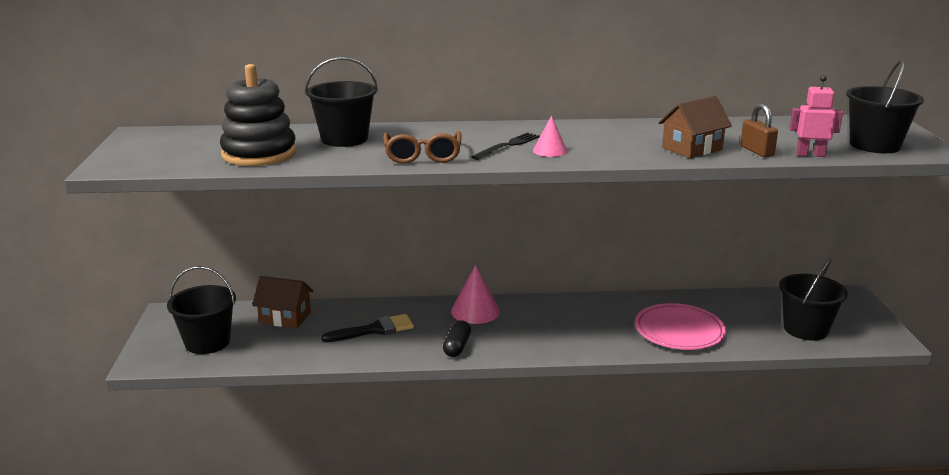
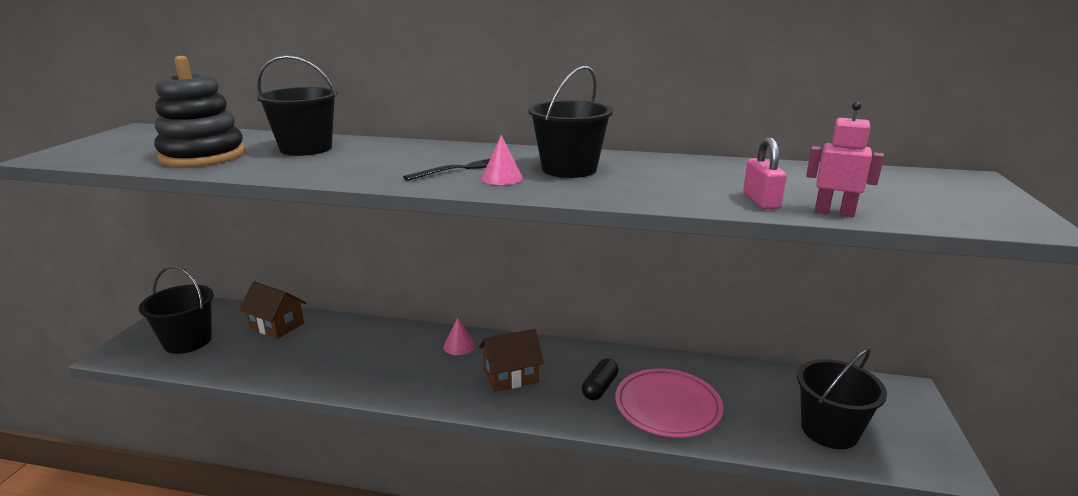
camera: 15 degrees right, 0 degrees up
black brush [321,314,414,342] -> none
brown glasses [383,131,461,164] -> none
black capsule [443,320,471,357] -> black capsule moved to [582,358,618,400]
pink cone [451,265,500,324] -> pink cone [443,317,475,355], size x0.61
brown house [658,96,732,158] -> brown house moved to [479,329,544,392]
brown padlock [740,104,778,157] -> pink padlock [743,138,787,209]
black bucket [846,59,924,153] -> black bucket moved to [528,66,613,178]

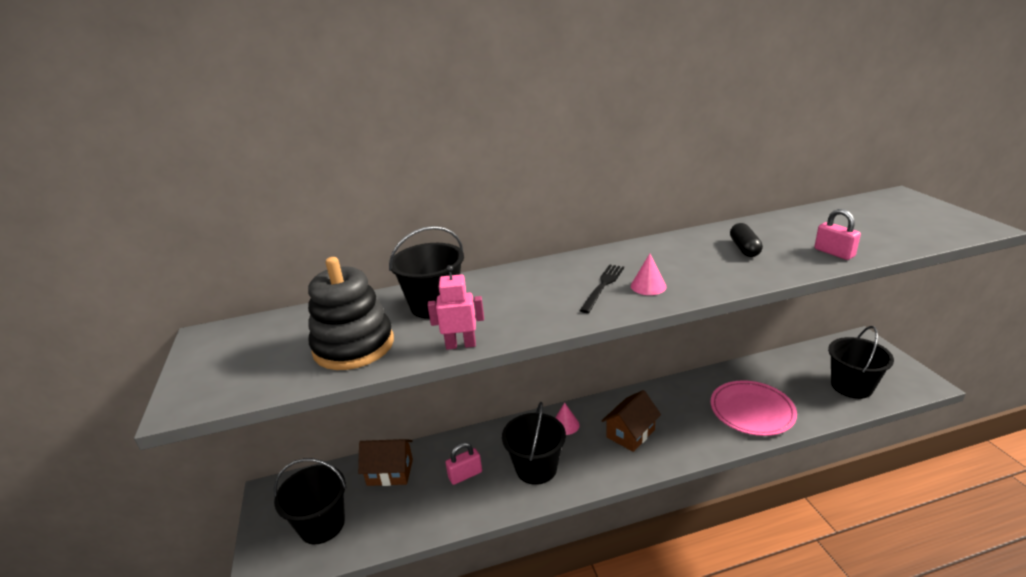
camera: 25 degrees left, 5 degrees up
black bucket [528,66,613,178] -> black bucket moved to [502,402,566,485]
black capsule [582,358,618,400] -> black capsule moved to [730,223,763,257]
pink robot [806,102,884,217] -> pink robot moved to [427,265,484,350]
none -> pink padlock [445,443,482,485]

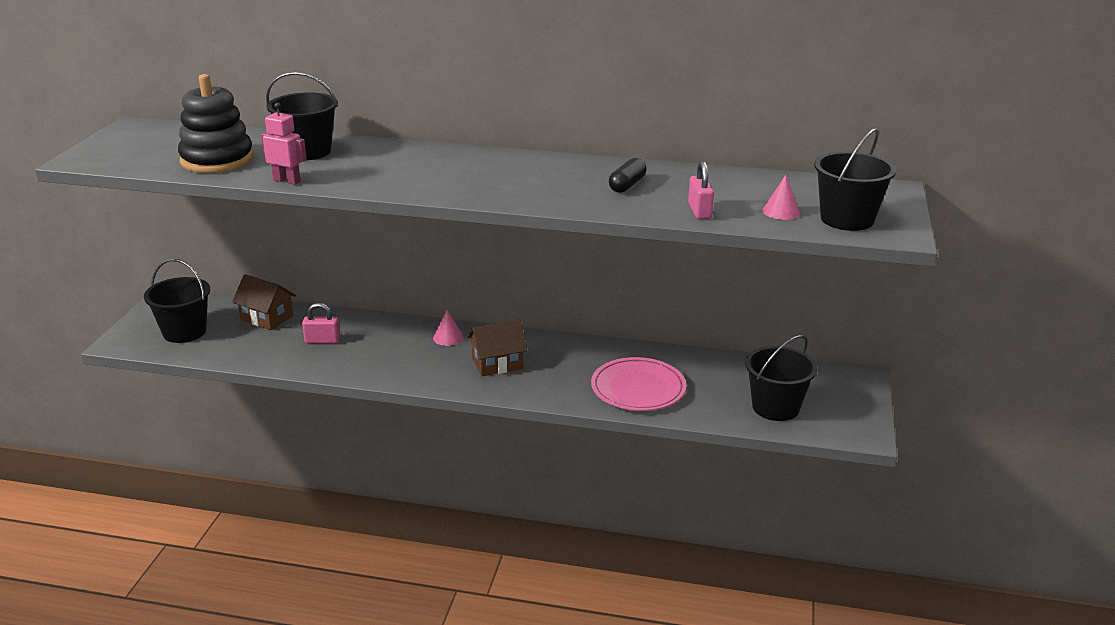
camera: 25 degrees right, 0 degrees up
black bucket [502,402,566,485] -> black bucket moved to [814,128,896,231]
black fork [579,265,624,313] -> none
pink cone [631,254,667,295] -> pink cone moved to [763,175,800,220]

